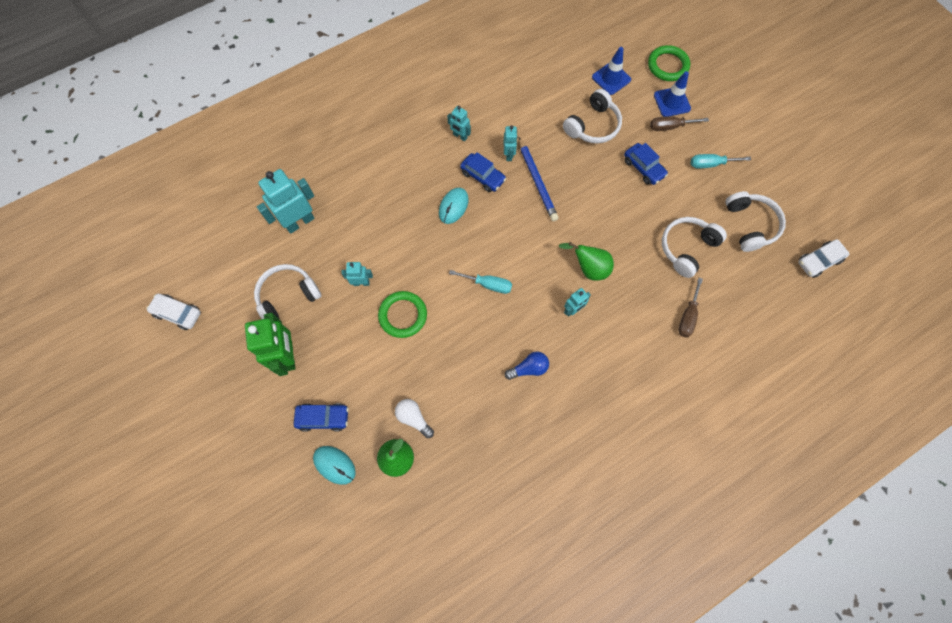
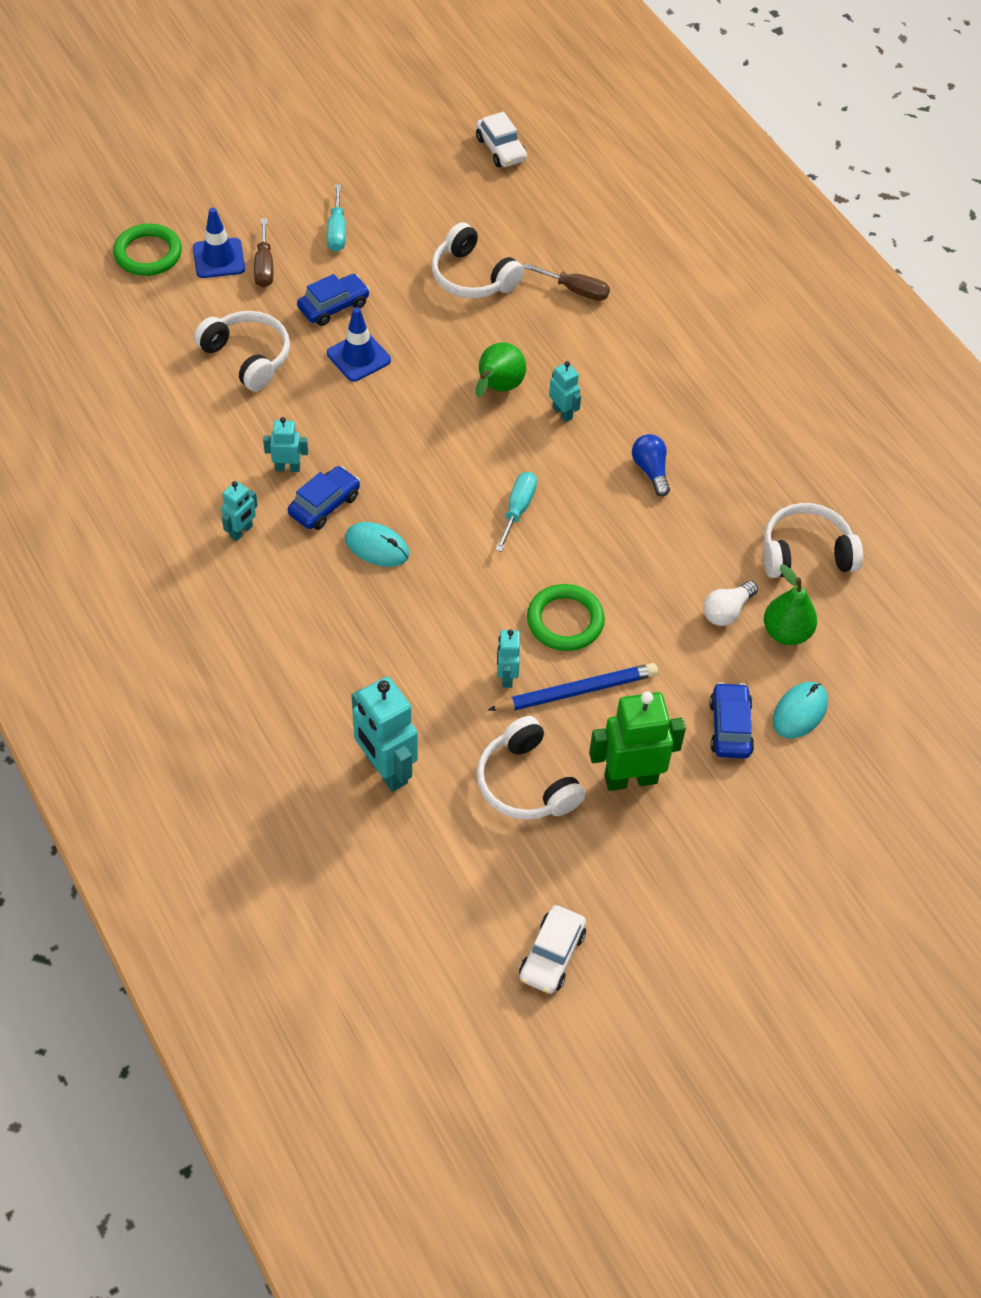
camera: 90 degrees left, 15 degrees down
blue pencil [519,137,558,221] -> blue pencil moved to [488,663,658,711]
blue traffic cone [592,47,631,95] -> blue traffic cone moved to [327,307,391,382]
white headphones [726,191,786,252] -> white headphones moved to [763,503,863,578]

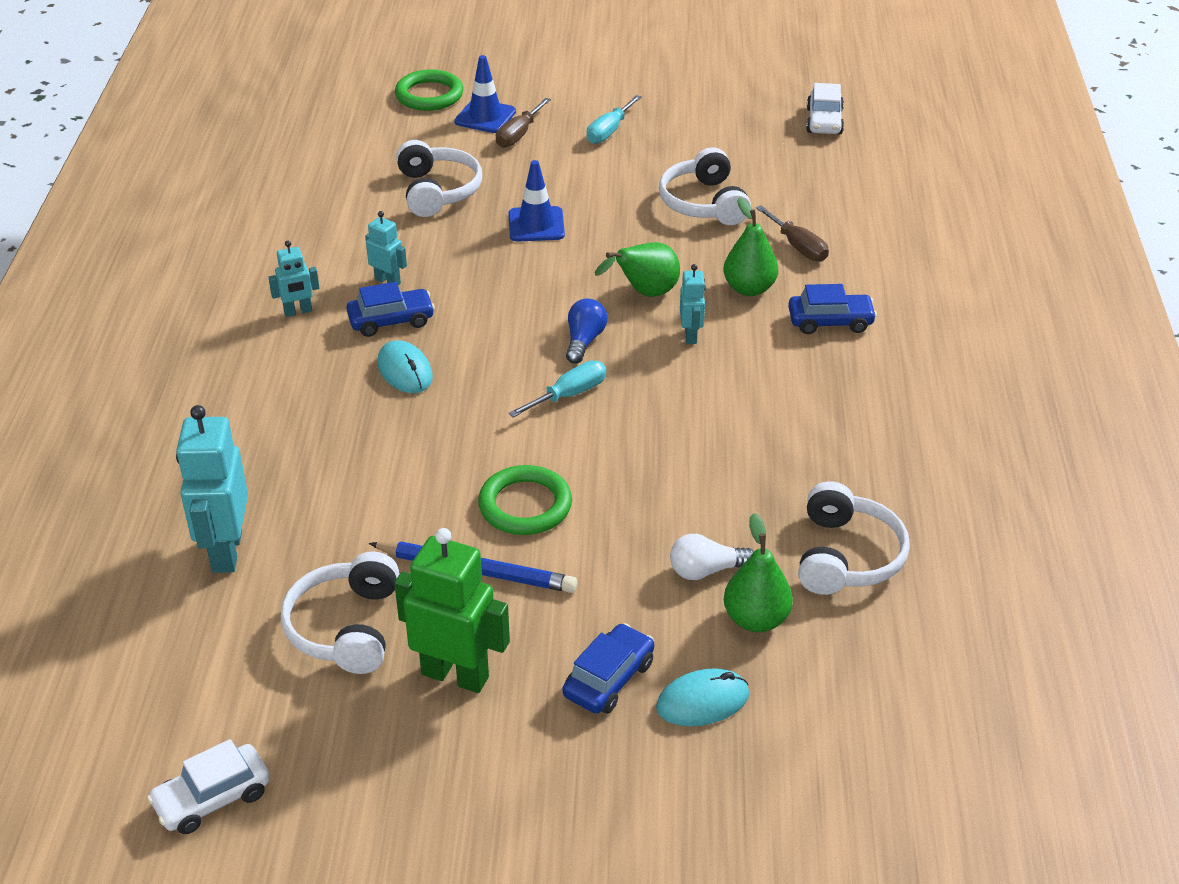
camera: 35 degrees right, 15 degrees down
blue car [297,274,370,326] -> blue car moved to [788,284,877,334]
turquoise robot [497,630,520,688] -> none
blue light bulb [632,434,670,497] -> blue light bulb moved to [566,299,607,364]
white headphones [763,503,863,578] -> white headphones turned 75 degrees clockwise [798,481,910,595]
none -> green pear [723,198,778,296]

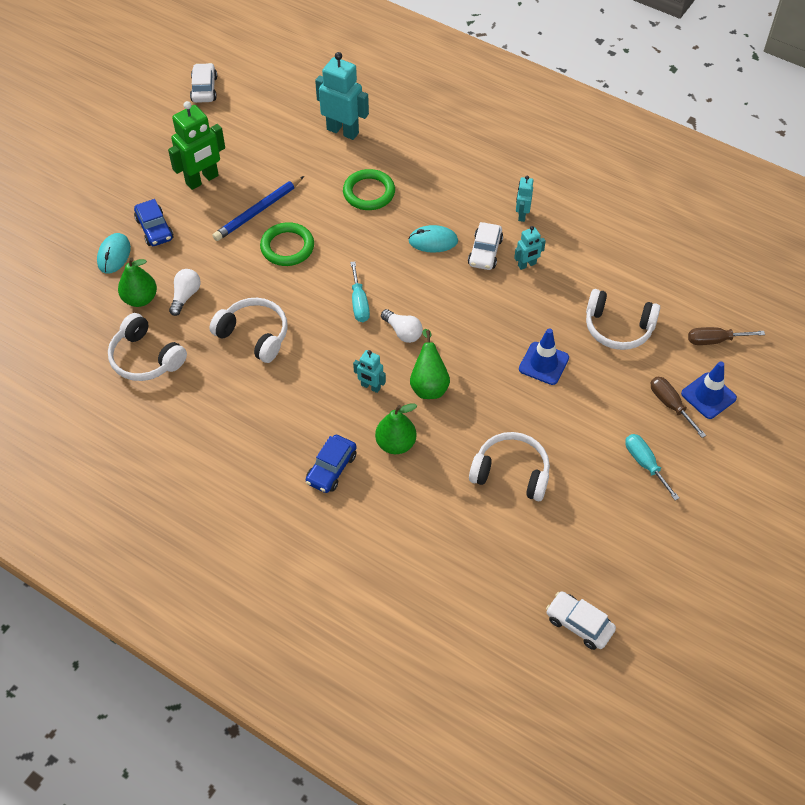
camera: 120 degrees right, 15 degrees up
white headphones [281,551,399,674] -> white headphones moved to [209,298,288,363]
blue car [346,282,435,337] -> white car [468,222,503,270]
green ring [395,69,463,111] -> green ring moved to [343,169,395,210]
blue light bulb [566,299,607,364] -> white light bulb [381,309,423,343]
brown screwdriver [756,205,829,262] -> brown screwdriver moved to [688,327,765,345]

